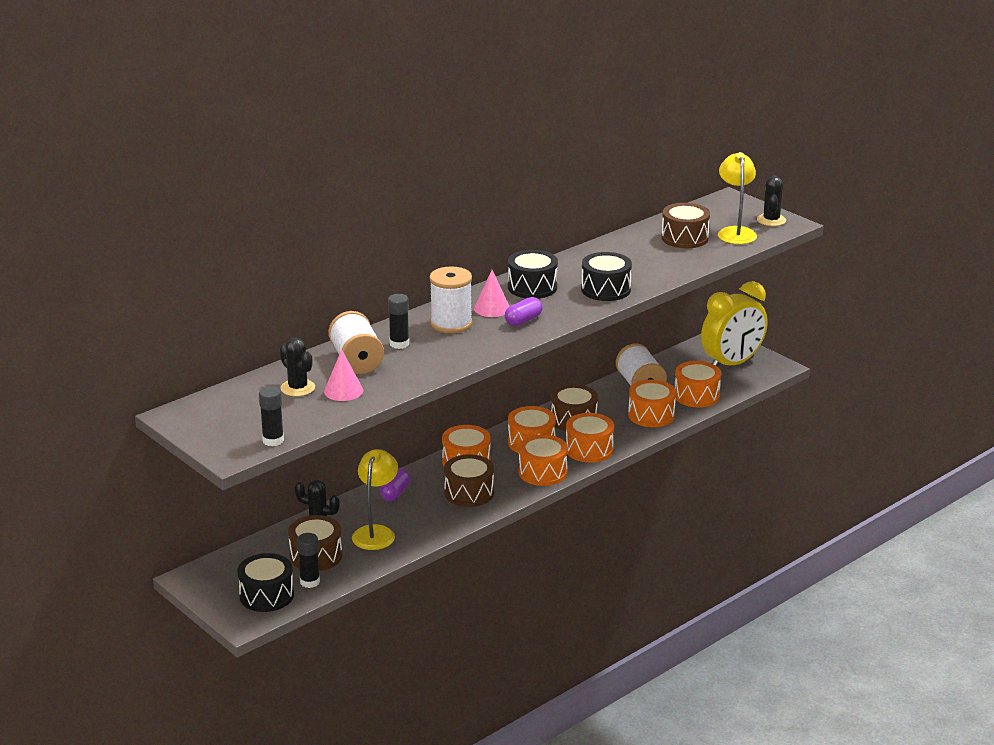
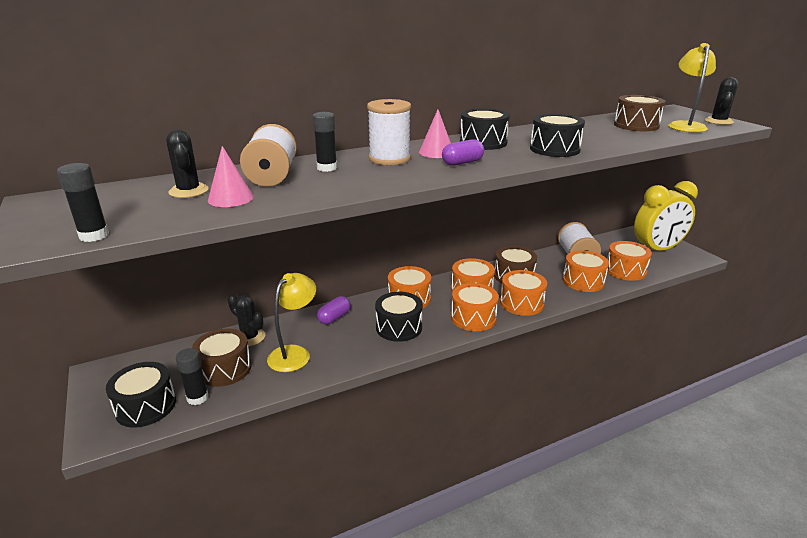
camera: 15 degrees right, 0 degrees up
brown drum [444,454,494,507] -> black drum [375,292,423,342]

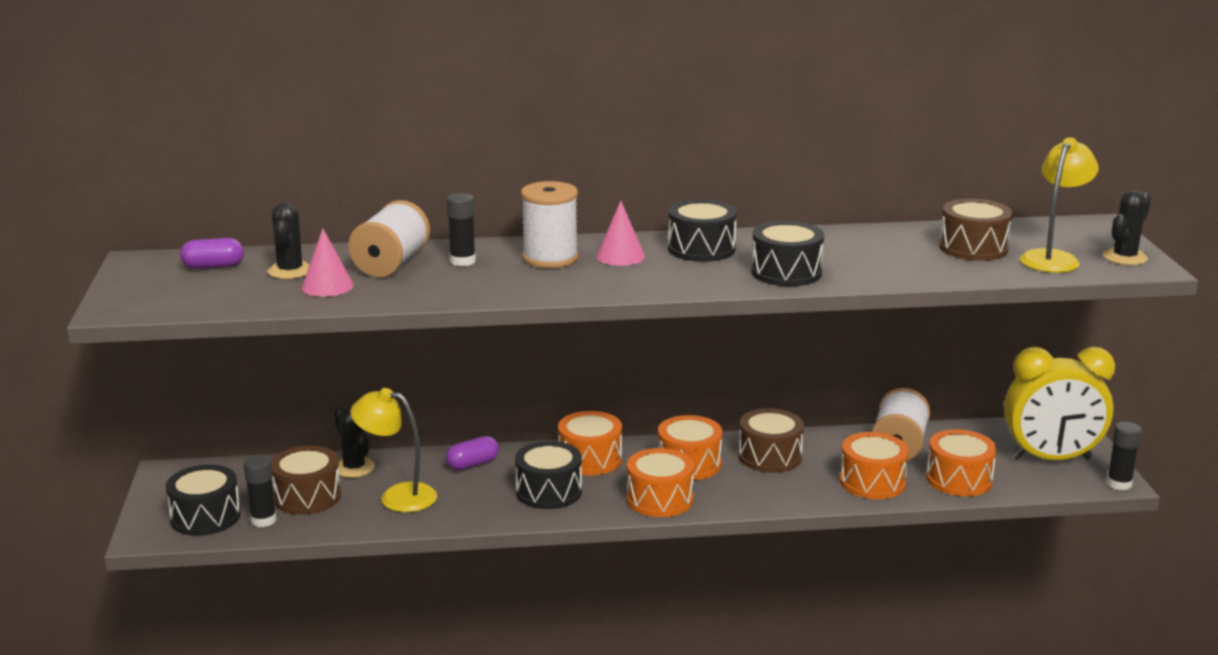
camera: 20 degrees right, 5 degrees down
black glue stick [57,163,109,242] -> black glue stick moved to [1106,422,1142,491]
yellow lamp [267,273,316,372] -> yellow lamp turned 120 degrees counterclockwise [350,388,437,512]
purple capsule [442,139,484,166] -> purple capsule moved to [180,238,244,269]
orange drum [500,270,547,316] -> none

